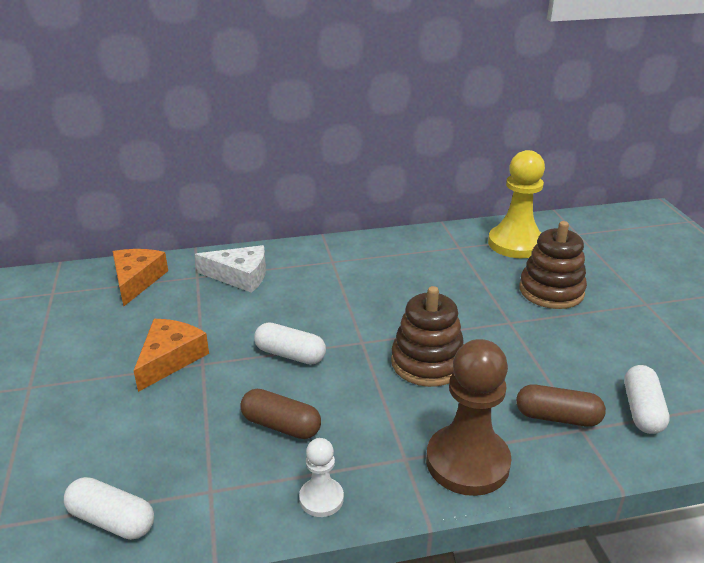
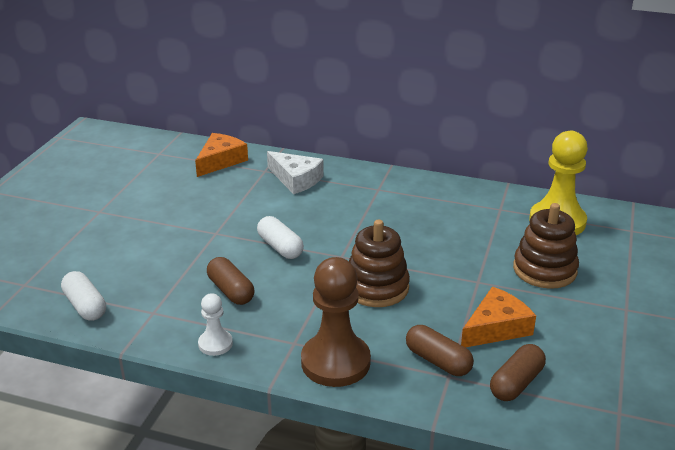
camera: 30 degrees right, 0 degrees up
orange cheese [134,319,209,392] -> orange cheese moved to [461,287,536,347]
white capsule [624,365,670,434] -> brown capsule [490,344,546,401]

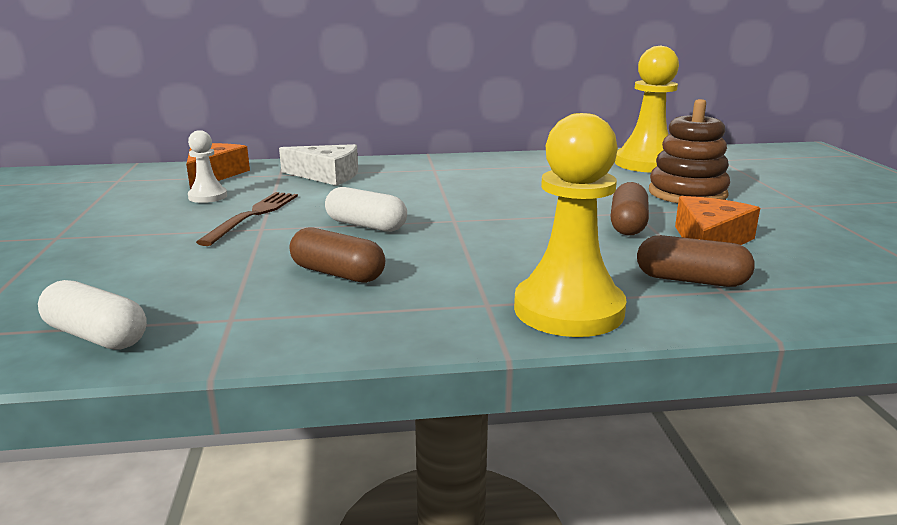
camera: 25 degrees left, 10 degrees down
white pawn [198,293,233,356] -> white pawn moved to [188,130,227,203]
brown pawn [301,257,371,387] -> yellow pawn [514,113,626,337]
brown stacking toy [349,220,410,307] -> none
brown capsule [490,344,546,401] -> brown capsule moved to [611,182,649,235]
none -> brown fork [196,192,298,246]

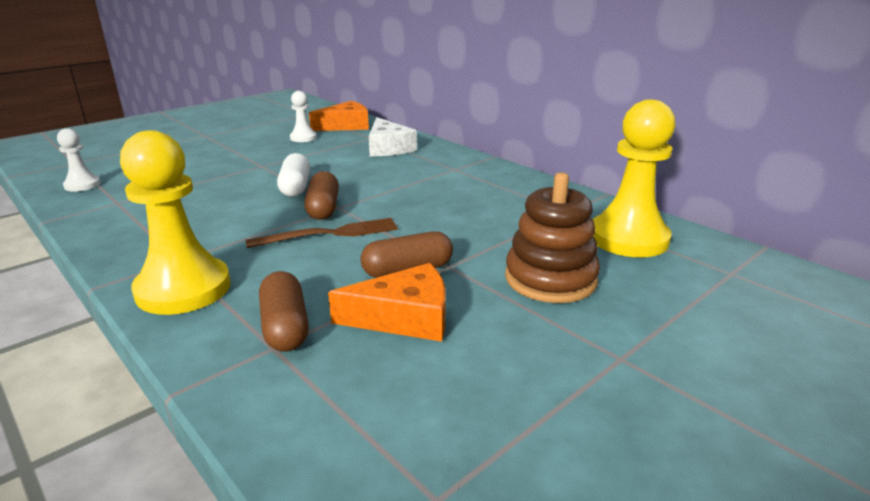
camera: 55 degrees right, 5 degrees up
white capsule [38,280,147,349] -> white pawn [57,128,100,192]
brown fork [196,192,298,246] -> brown fork moved to [245,218,398,248]
brown capsule [290,227,385,283] -> brown capsule moved to [304,171,339,220]

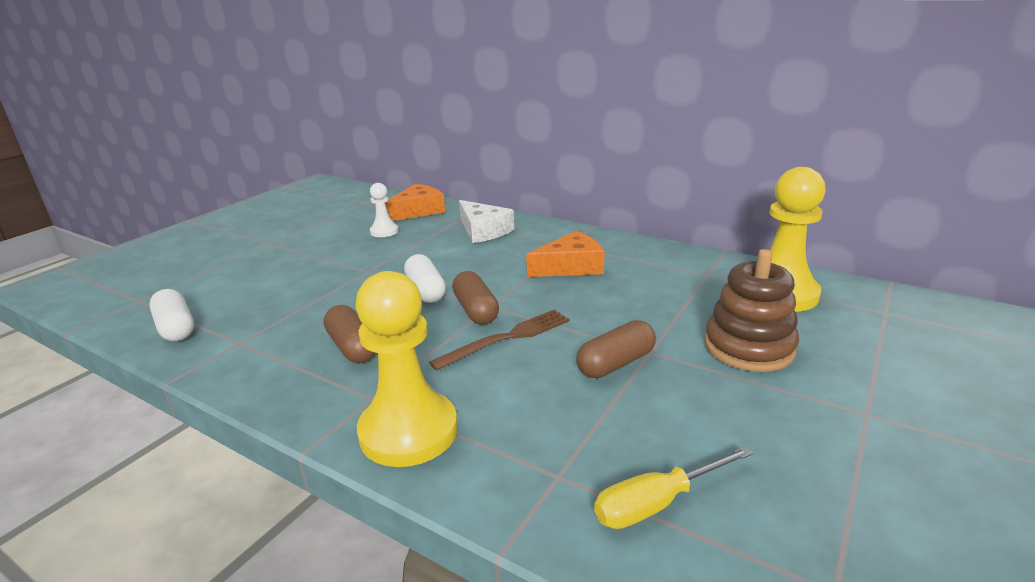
camera: 15 degrees left, 0 degrees up
white pawn [57,128,100,192] -> white capsule [149,289,194,341]
brown capsule [259,271,309,352] -> brown capsule moved to [324,305,376,363]
orange cheese [328,263,446,342] -> orange cheese moved to [526,231,605,277]
none -> yellow screwdriver [594,447,753,529]

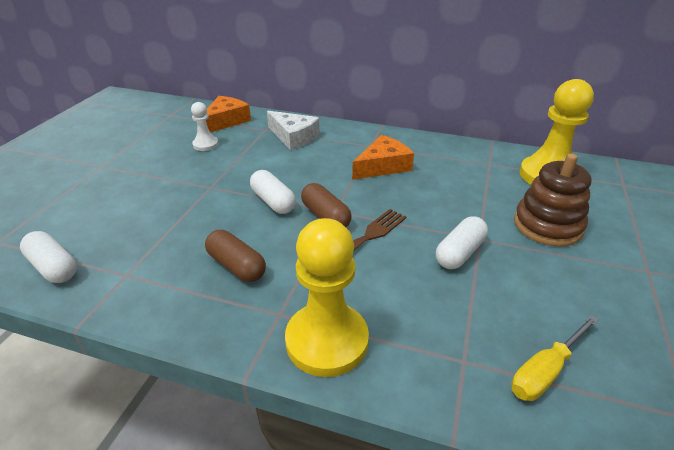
camera: 15 degrees left, 10 degrees up
brown capsule [576,320,656,378] -> white capsule [436,216,488,269]

